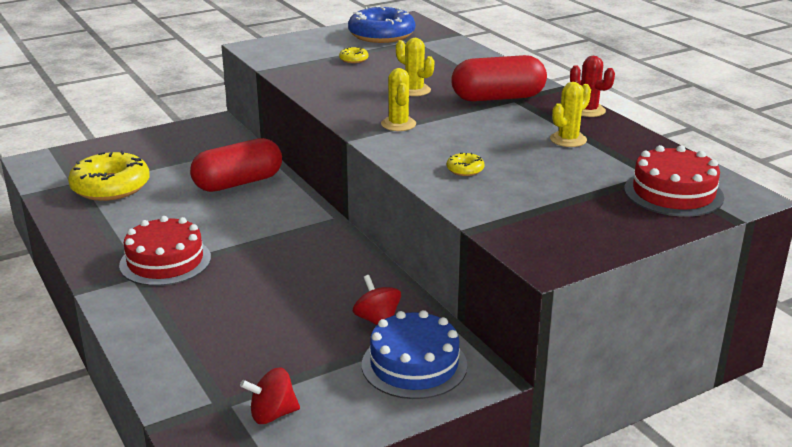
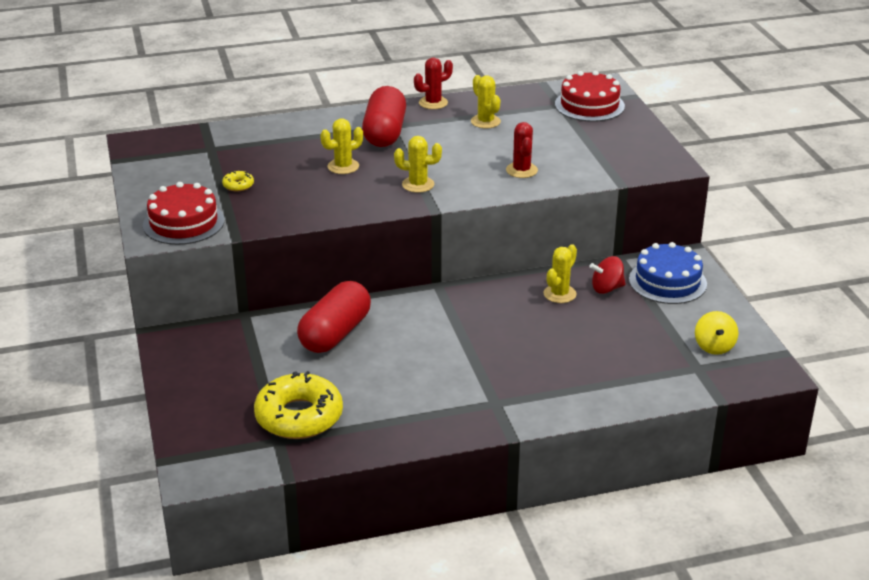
camera: 75 degrees left, 5 degrees up
red cake [119,216,211,286] -> red cake moved to [143,182,225,245]
red capsule [190,138,282,192] -> red capsule turned 45 degrees clockwise [297,281,371,353]
red spinning top [240,367,300,424] -> yellow spinning top [695,311,738,355]
blue donut [348,6,415,43] -> none
yellow donut [447,153,484,176] -> red cactus [506,122,538,178]
none -> yellow cactus [543,244,577,303]

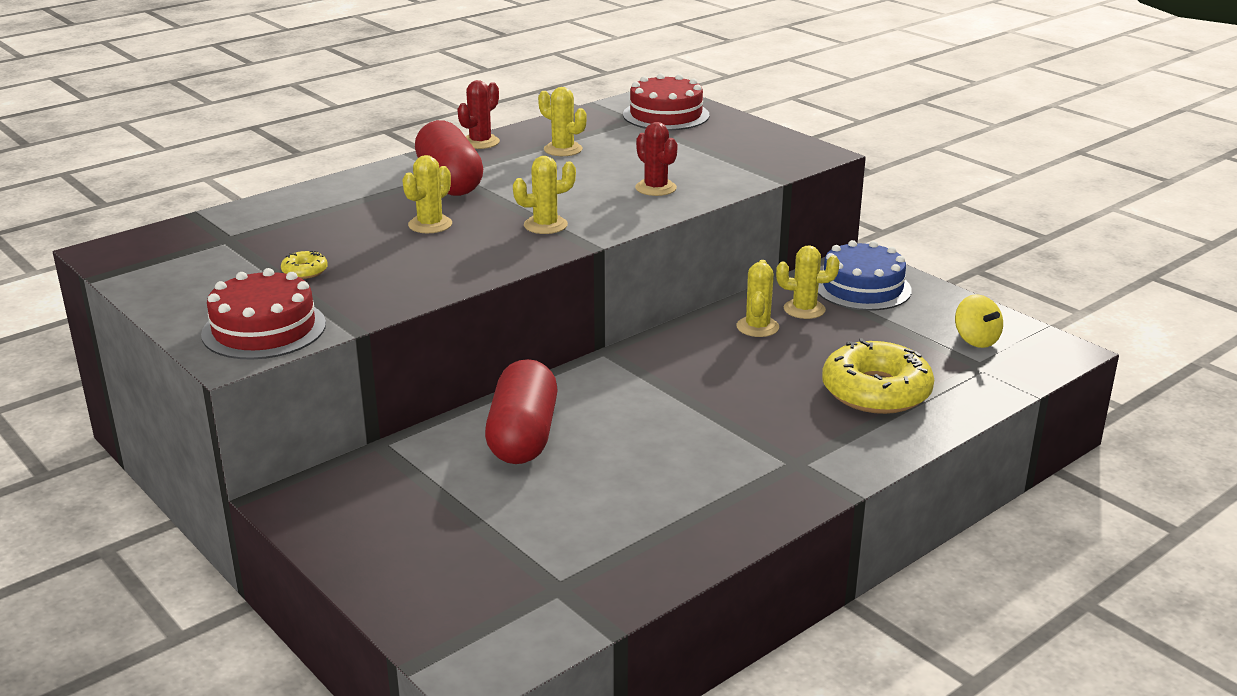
camera: 25 degrees left, 5 degrees down
yellow donut [254,371,343,439] -> yellow donut moved to [822,338,934,414]
red spinning top [590,256,626,294] -> yellow cactus [776,245,839,319]

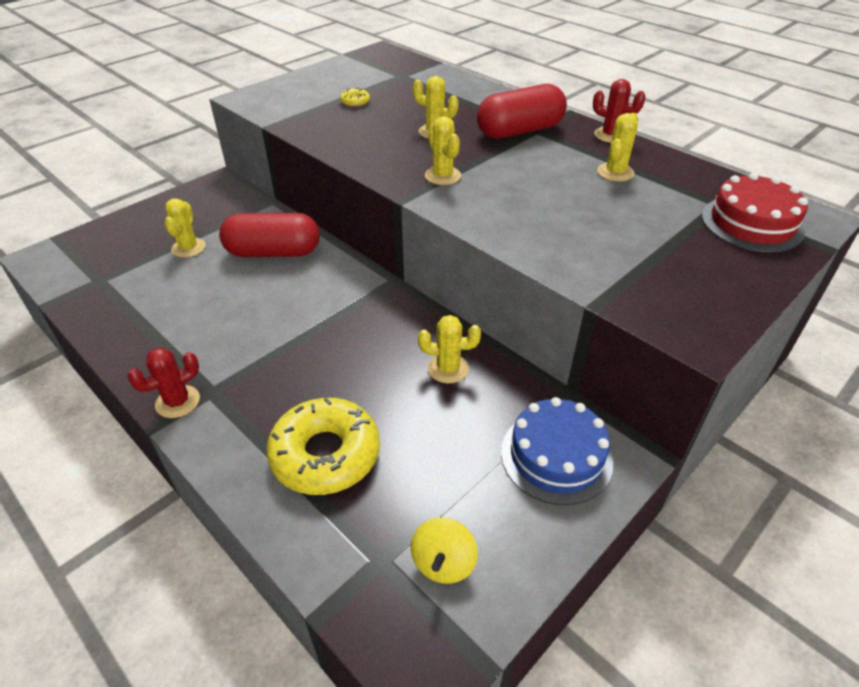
camera: 85 degrees right, 15 degrees up
red cake [201,268,326,360] -> none
red cactus [635,122,678,196] -> red cactus moved to [127,347,200,418]
yellow cactus [776,245,839,319] -> yellow cactus moved to [164,198,206,258]
yellow spinning top [955,294,1003,348] -> yellow spinning top turned 45 degrees counterclockwise [411,517,478,584]

